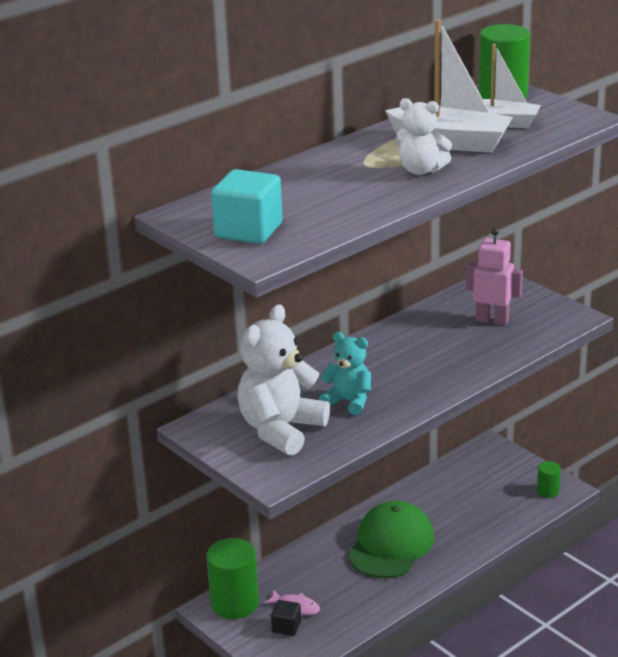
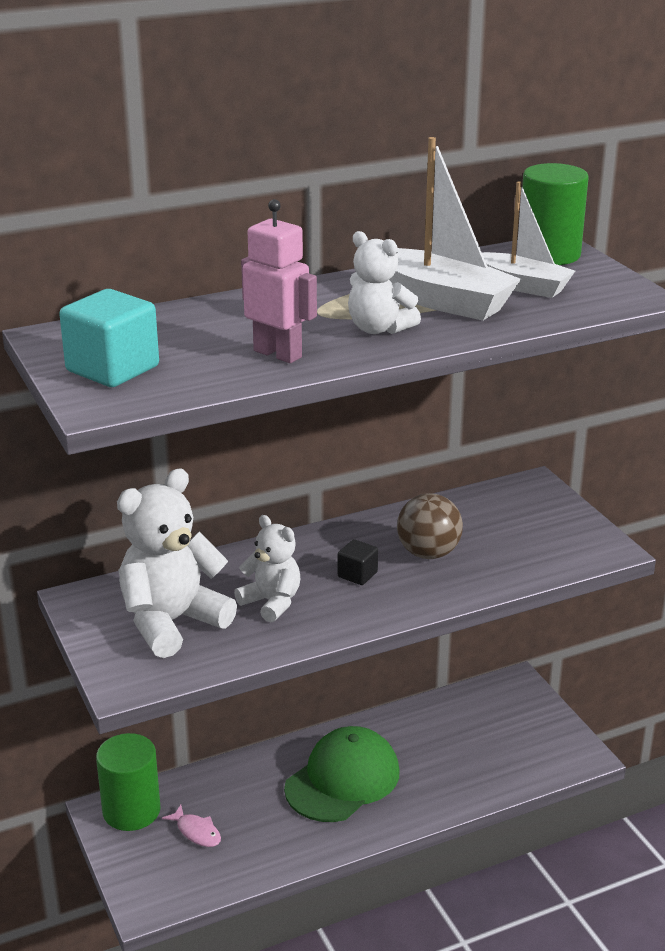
camera: 15 degrees right, 0 degrees up
black cube [271,600,301,636] -> black cube moved to [338,539,378,585]
turquoise teddy bear [319,332,371,415] -> white teddy bear [234,515,300,622]
pink robot [466,228,523,326] -> pink robot moved to [241,199,317,363]
green cylinder [537,461,561,498] -> none
none -> brown ball [397,493,463,559]

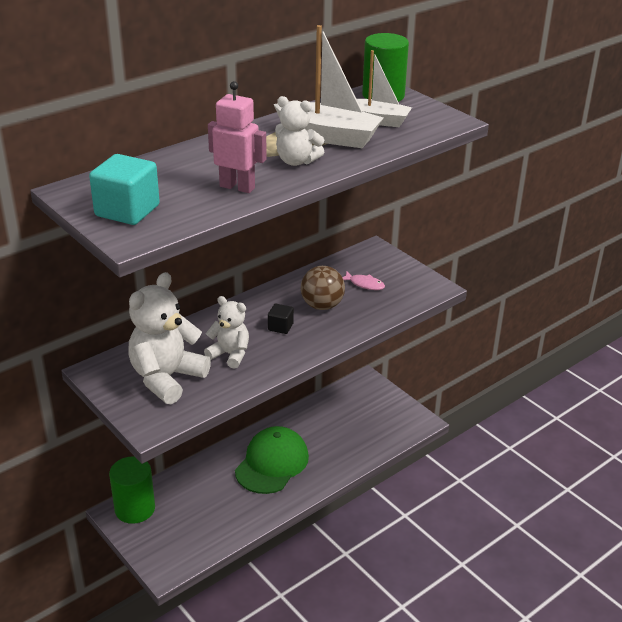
camera: 15 degrees left, 5 degrees up
pink fish [162,805,221,847] -> pink fish moved to [342,271,385,290]

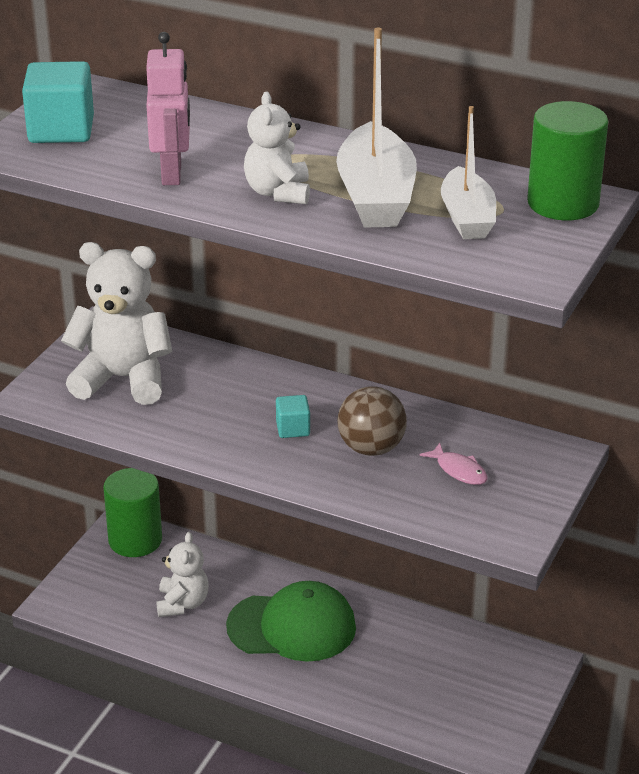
camera: 65 degrees right, 0 degrees up
white teddy bear [204,296,249,369] -> white teddy bear moved to [156,532,209,617]
black cube [268,304,294,334] -> turquoise cube [276,395,310,438]
pink fish [342,271,385,290] -> pink fish turned 45 degrees counterclockwise [420,443,488,485]

